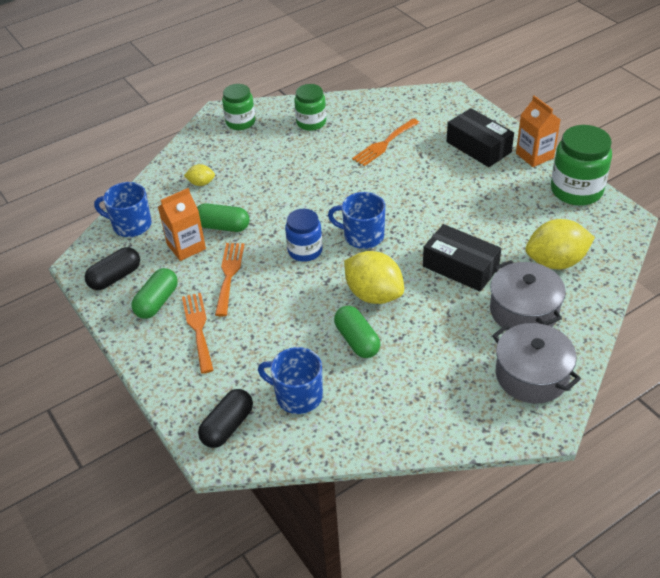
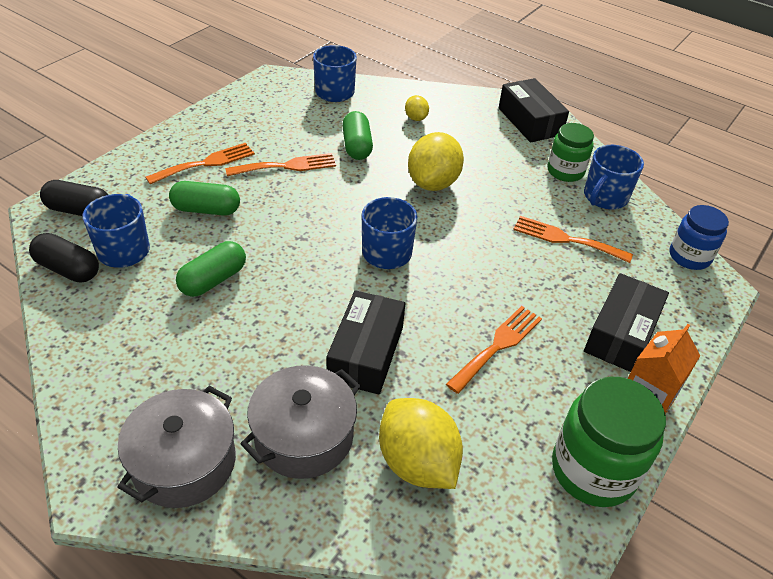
camera: 65 degrees right, 0 degrees up
black capsule [85,247,140,290] -> black capsule moved to [29,233,99,282]
green capsule [131,268,178,319] -> green capsule moved to [169,181,240,216]
orange carton [158,188,206,261] -> none
green jar [222,84,255,130] -> black box [499,78,569,143]
blue jar [285,209,323,262] -> blue jar moved to [670,205,729,270]
yellow lemon [344,251,404,304] -> yellow lemon moved to [408,132,464,191]
none -> orange fork [446,306,542,394]
none -> blue mug [584,145,644,210]

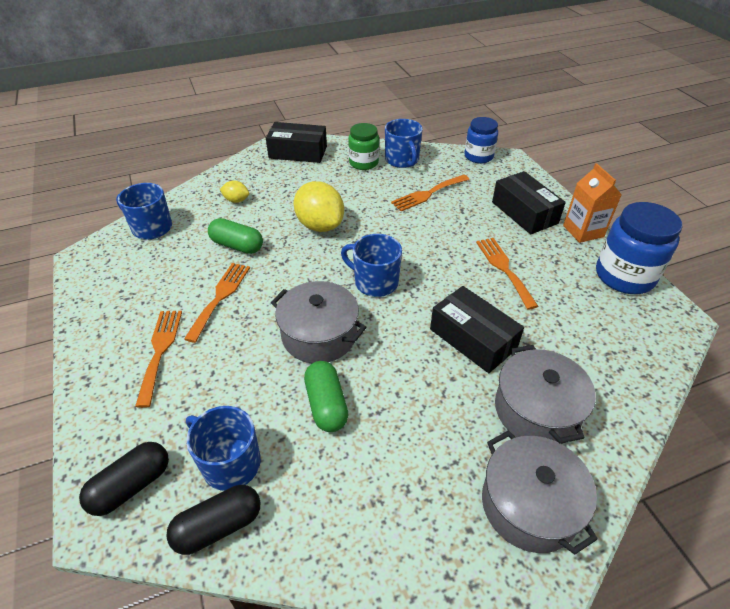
camera: 55 degrees left, 0 degrees up
green capsule [169,181,240,216] -> none
yellow lemon [379,398,463,489] -> none
green jar [552,377,666,507] -> blue jar [596,202,682,294]
none -> grey pot [271,281,366,363]

